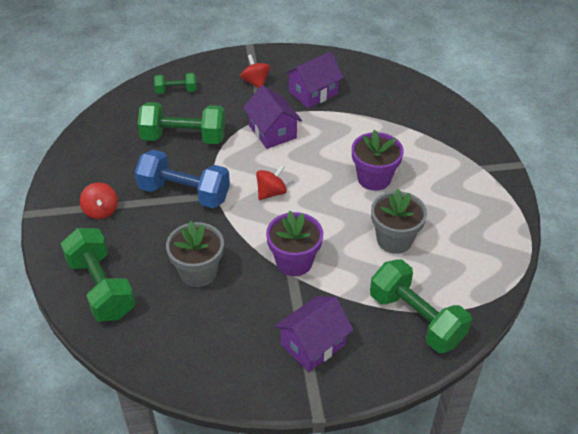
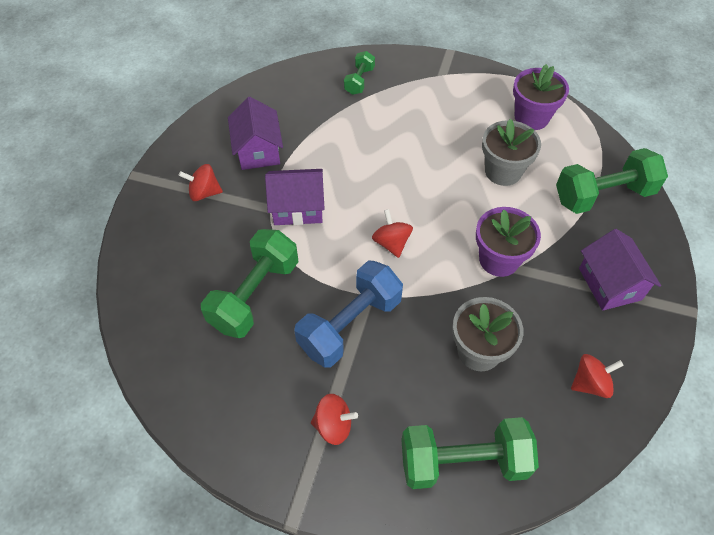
camera: 65 degrees left, 10 degrees up
green dumbbell [154,73,196,94] -> green dumbbell moved to [344,51,375,95]
purple flower pot [352,130,404,191] -> purple flower pot moved to [513,64,569,130]
none -> red spinning top [571,354,624,398]

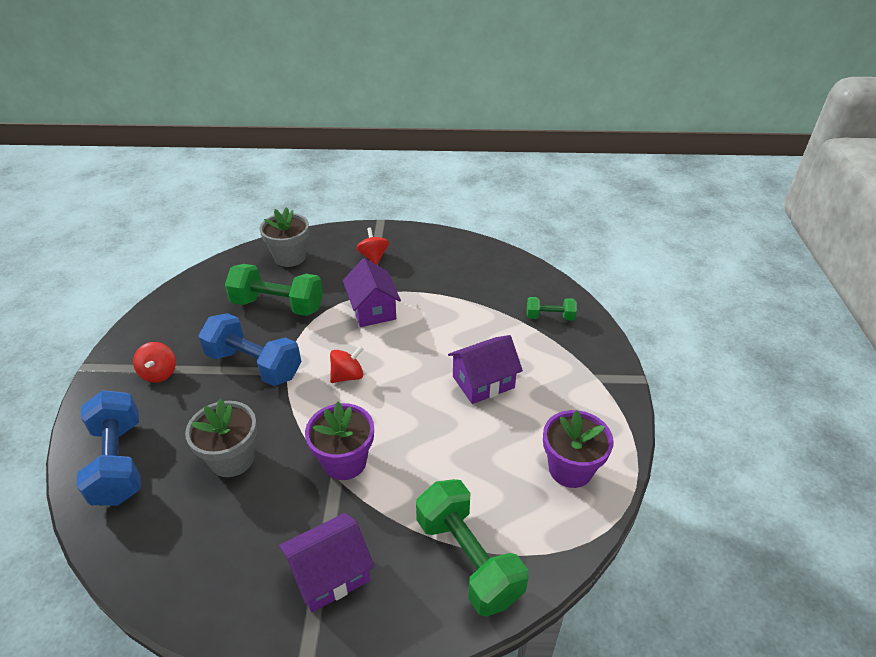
camera: 75 degrees right, 15 degrees down
purple house [228,97,283,170] -> purple house moved to [448,335,523,404]
green dumbbell [401,417,539,489] -> blue dumbbell [77,390,141,506]
grey flower pot [482,119,541,186] -> grey flower pot moved to [259,207,309,267]
red spinning top [571,354,624,398] -> none

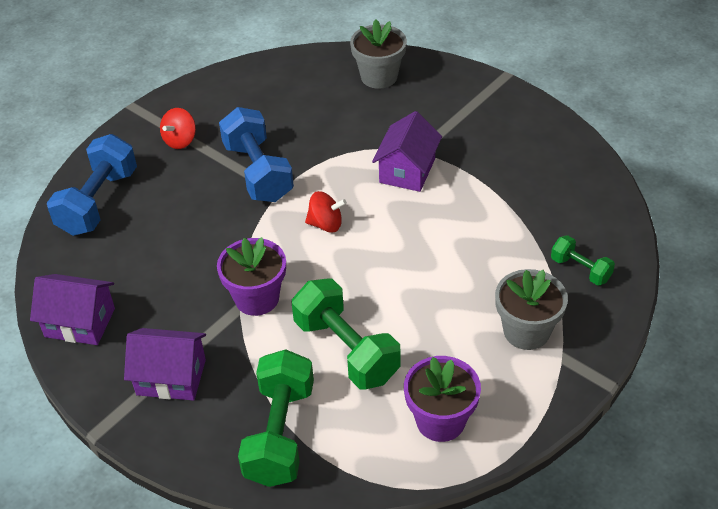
camera: 40 degrees right, 5 degrees up
grey flower pot [185,399,257,477] -> grey flower pot moved to [495,269,568,350]
green dumbbell [225,264,323,316] -> green dumbbell moved to [292,278,401,389]
red spinning top [356,227,389,265] -> none
purple house [448,335,523,404] -> purple house moved to [30,274,115,345]

